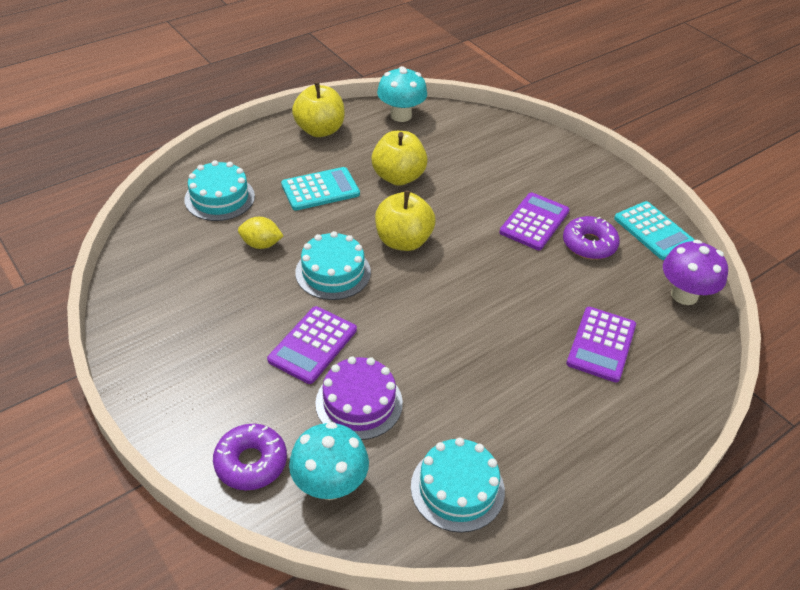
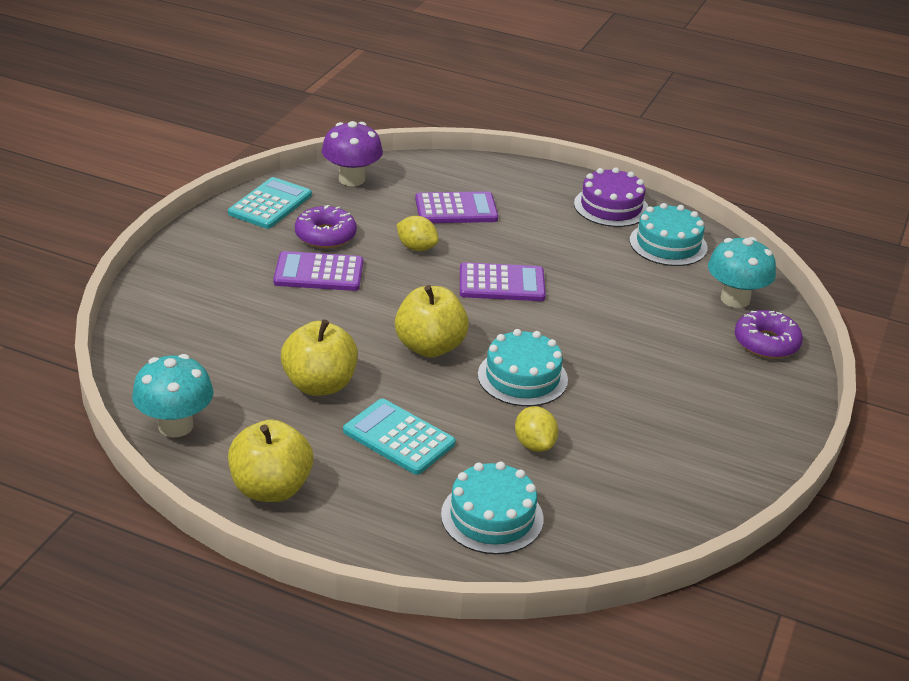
camera: 120 degrees left, 10 degrees down
purple calculator [267,306,357,384] -> purple calculator moved to [460,262,546,301]
purple cake [316,356,403,440] -> purple cake moved to [574,167,648,227]
none -> yellow lemon [397,216,439,251]

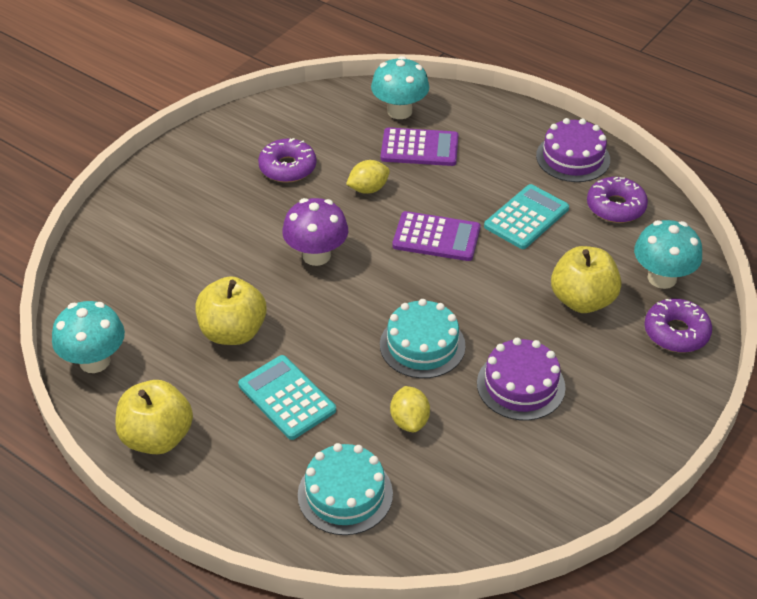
camera: 15 degrees right, 10 degrees up
turquoise calculator [228,177,312,229] -> turquoise calculator moved to [484,184,569,249]
purple calculator [273,251,363,291] -> none
purple mushroom [322,121,383,186] -> purple mushroom moved to [282,198,348,266]
yellow apple [395,285,469,358] -> yellow apple moved to [551,246,621,313]
yellow lemon [397,216,439,251] -> yellow lemon turned 75 degrees counterclockwise [346,160,390,194]
turquoise cake [629,203,708,266] -> purple donut [587,177,648,223]
none -> turquoise mushroom [371,56,429,119]
none -> purple cake [477,338,566,420]

